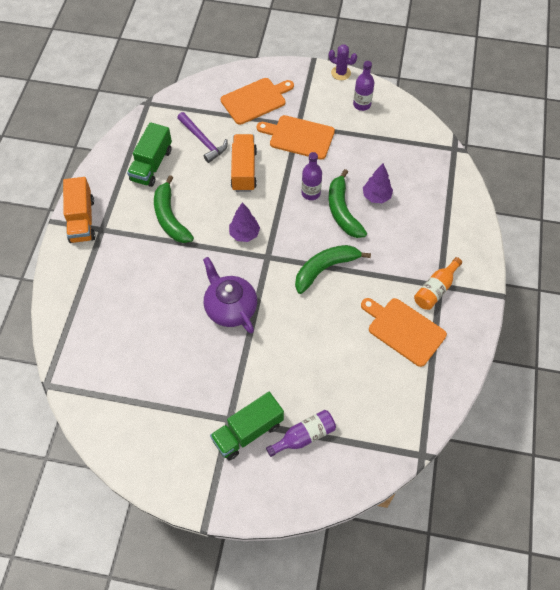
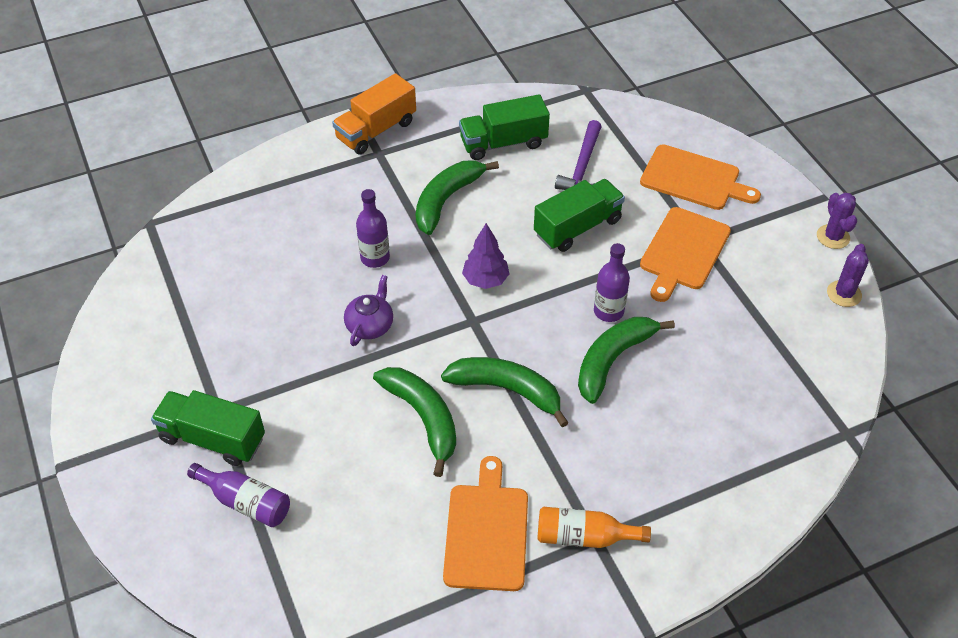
camera: 55 degrees right, 10 degrees down
purple teapot [203,257,257,334] -> purple teapot [344,275,393,346], size x0.63
orange truck [231,134,257,192] -> green truck [534,179,625,252]
orange cutting board [257,115,335,160] -> orange cutting board turned 135 degrees counterclockwise [640,207,731,302]
purple bottle [353,61,374,111] -> purple bottle moved to [356,189,390,268]
purple tree [363,163,393,203] -> none
none -> green banana [373,367,456,477]
none -> purple cactus [827,244,869,307]

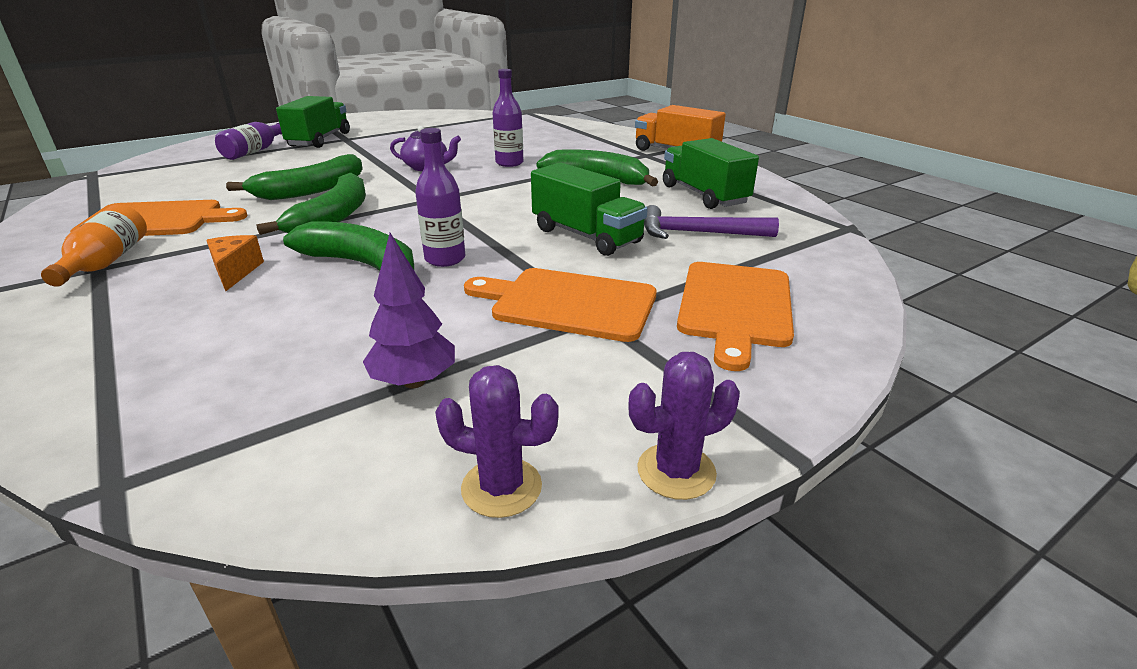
camera: 80 degrees right, 20 degrees down
purple tree [462,223,509,289] -> purple tree moved to [363,233,455,388]
none -> orange cheese [206,235,264,291]

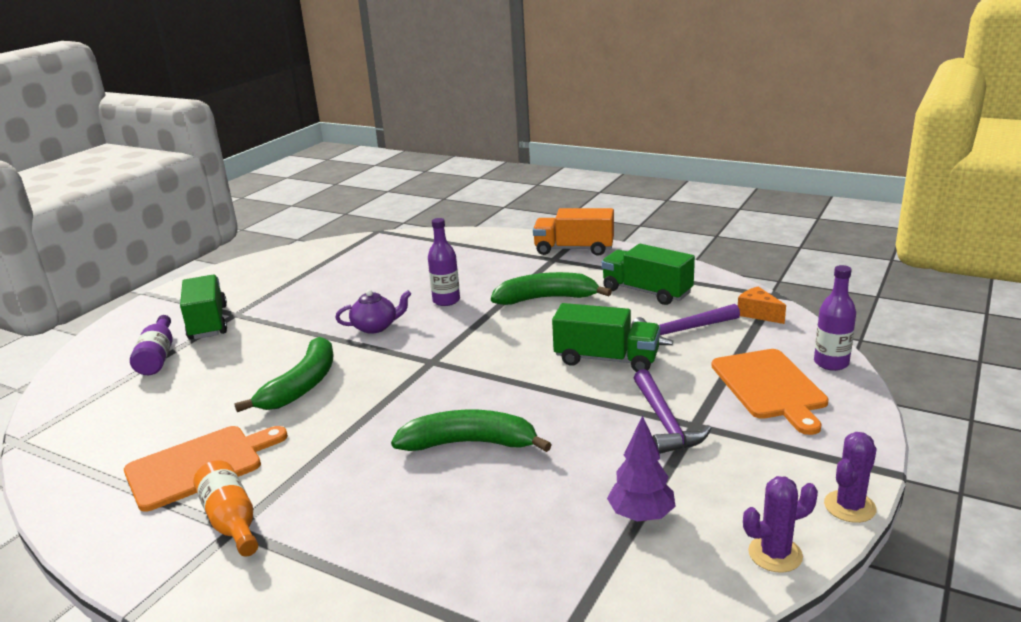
camera: 25 degrees left, 5 degrees down
orange cheese [206,235,264,291] -> orange cheese moved to [738,286,786,324]
green banana [256,173,366,235] -> none
purple bottle [415,128,465,267] -> purple bottle moved to [814,265,856,371]
orange cutting board [464,268,657,342] -> purple hammer [634,369,711,454]

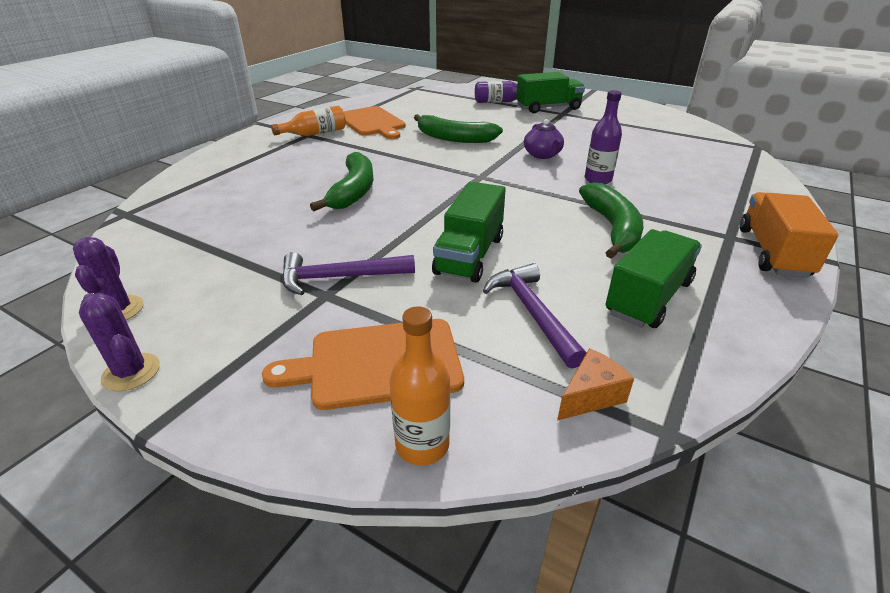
camera: 90 degrees right, 10 degrees up
purple tree [607,415,676,522] -> none
purple bottle [814,265,856,371] -> orange bottle [390,306,450,465]

